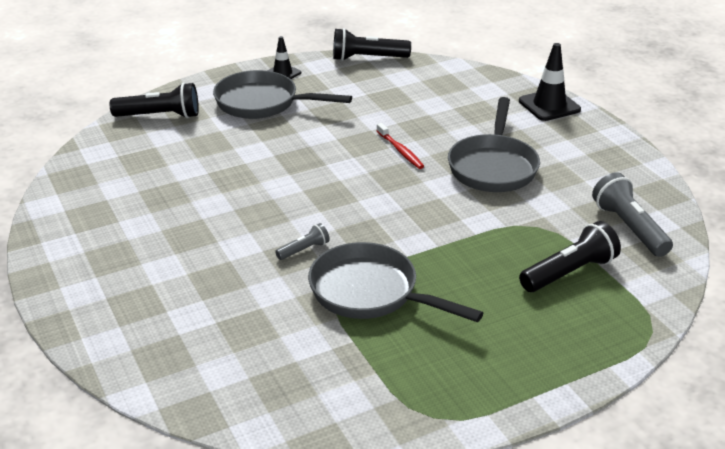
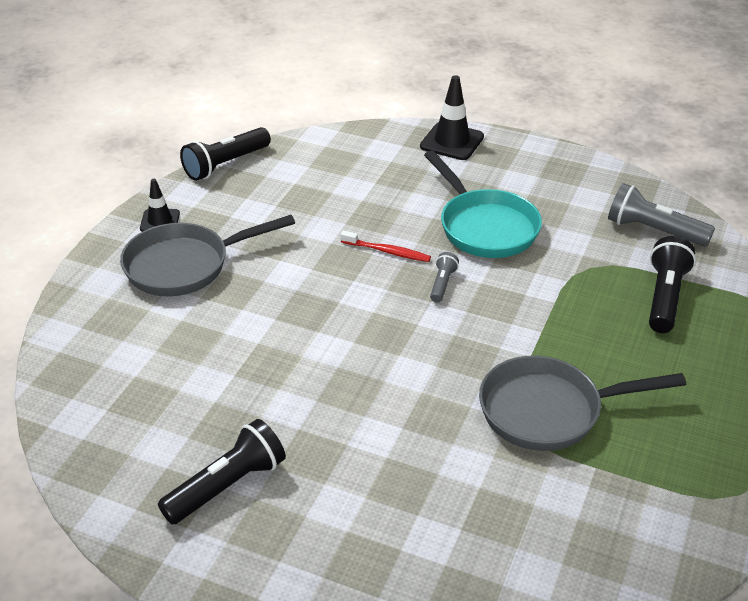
camera: 40 degrees left, 5 degrees up
black flashlight [110,83,199,118] -> black flashlight moved to [158,419,286,525]
grey flashlight [275,223,330,260] -> grey flashlight moved to [430,252,459,303]
grey pan [448,97,540,192] -> turquoise pan [424,150,542,258]

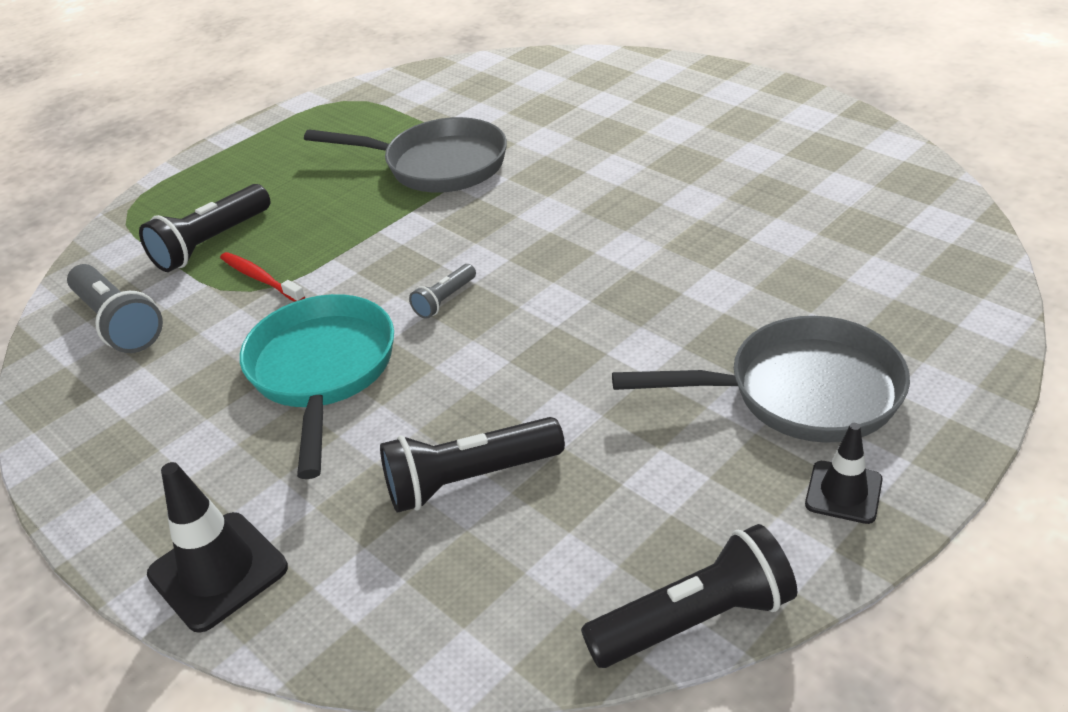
camera: 155 degrees left, 0 degrees up
black flashlight [158,419,286,525] -> black flashlight moved to [380,417,565,513]
red toothbrush [340,230,431,262] -> red toothbrush moved to [220,252,305,302]

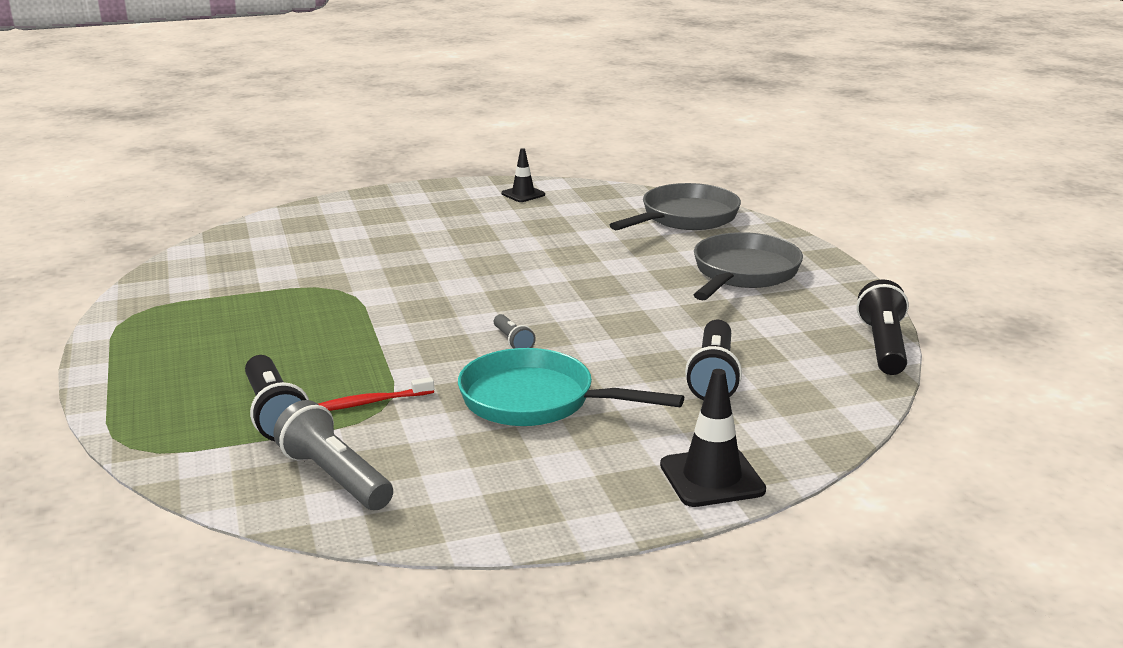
camera: 65 degrees left, 15 degrees down
grey flashlight [67,264,163,353] -> grey flashlight turned 120 degrees counterclockwise [273,400,393,510]
grey pan [304,117,507,193] -> grey pan moved to [610,183,741,230]
black traffic cone [805,423,883,524] -> black traffic cone moved to [501,148,545,202]

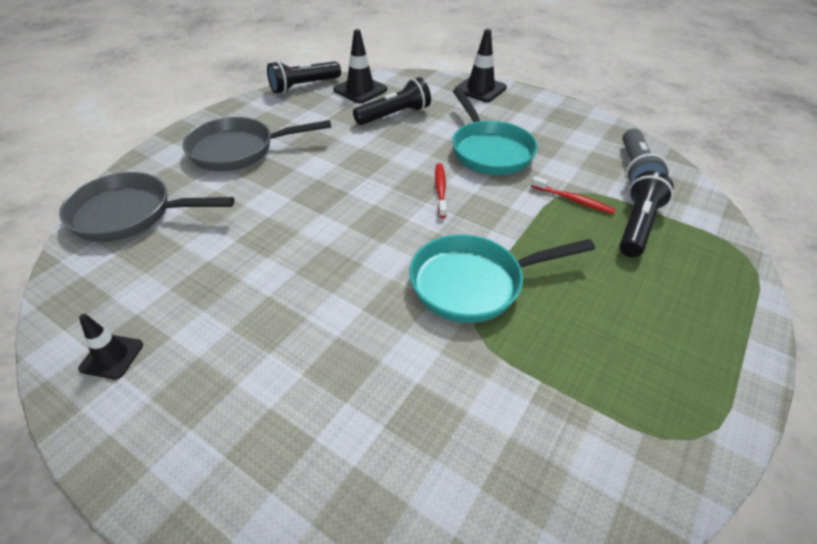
camera: 130 degrees left, 20 degrees up
grey flashlight [494,314,536,349] -> red toothbrush [435,163,447,218]
none -> black traffic cone [333,29,387,103]
none -> turquoise pan [410,234,595,323]

